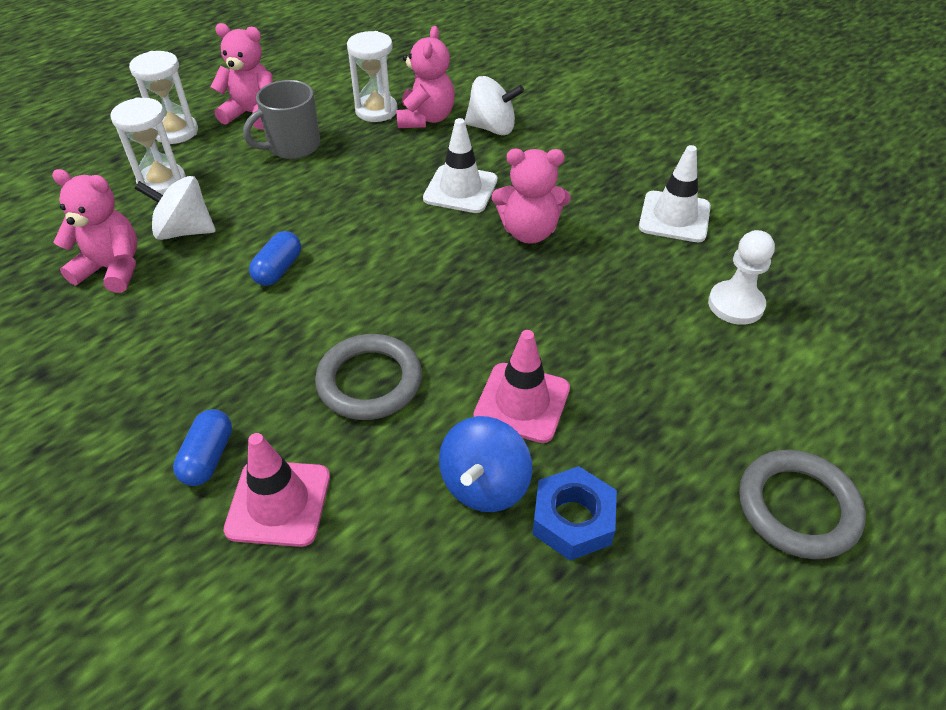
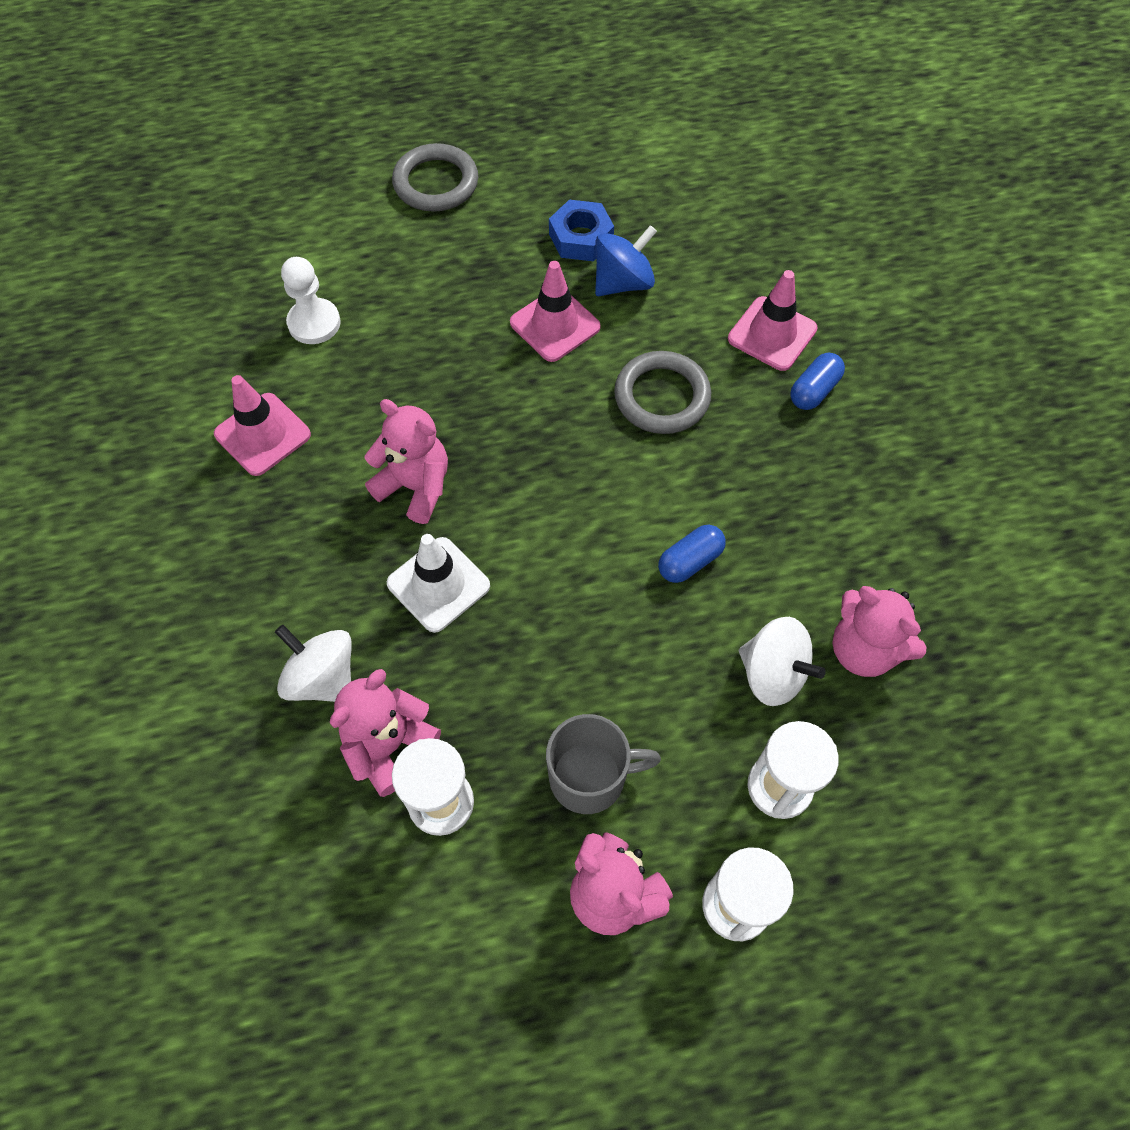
camera: 150 degrees left, 15 degrees up
white traffic cone [639,145,711,242] -> pink traffic cone [214,375,311,476]

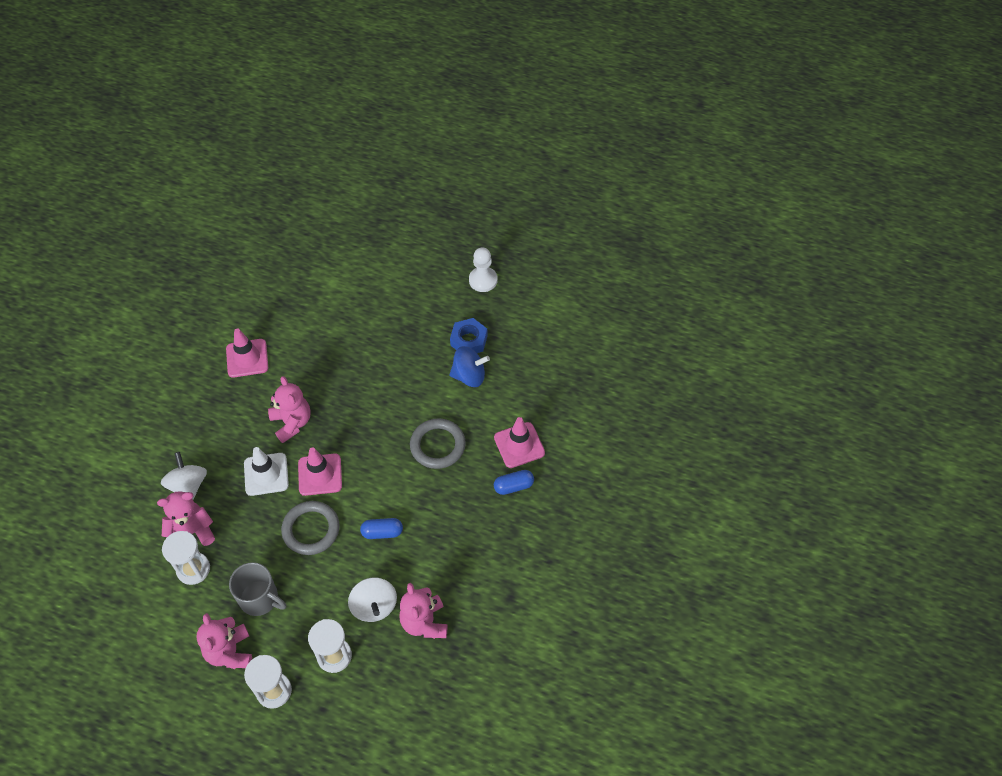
camera: 35 degrees right, 5 degrees down
white pawn [281,257,341,344] -> white pawn moved to [469,247,498,292]
grey ring [392,143,478,212] -> grey ring moved to [281,501,339,555]
pink traffic cone [510,261,601,362] -> pink traffic cone moved to [298,447,342,496]

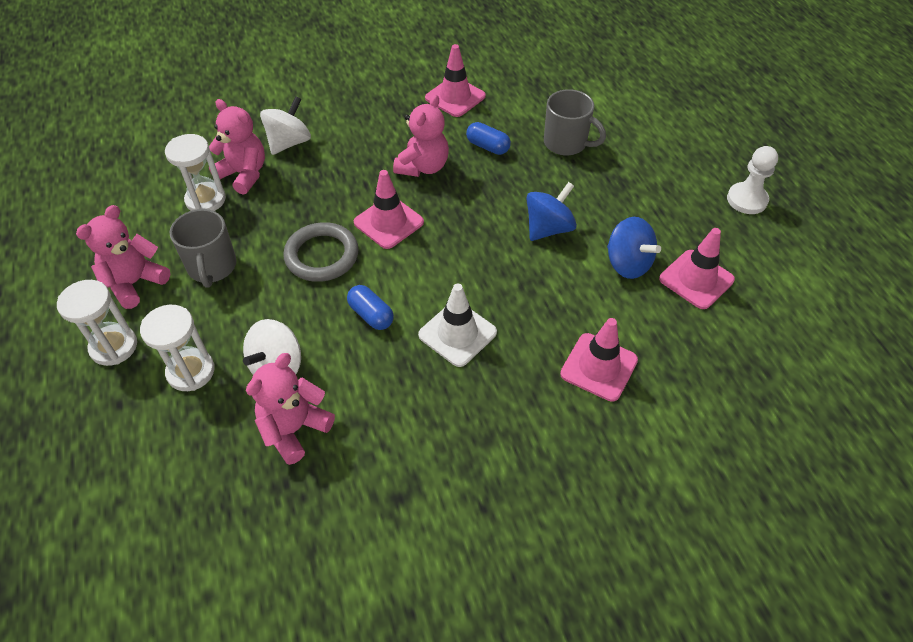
camera: 50 degrees right, 5 degrees down
white traffic cone [244,447,289,496] -> white traffic cone moved to [418,283,497,367]
grey ring [410,418,466,469] -> none
blue nut [450,318,488,353] -> none
blue capsule [494,470,534,495] -> blue capsule moved to [466,122,511,155]
none -> blue spinning top [526,182,577,241]
none -> grey mug [544,89,606,156]
none -> pink traffic cone [659,228,735,309]

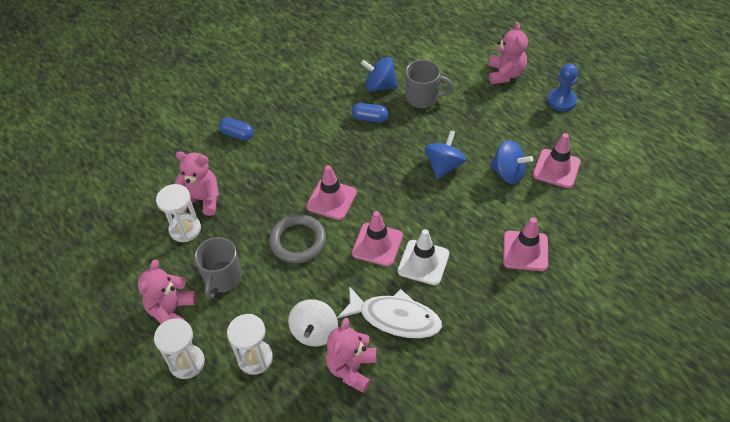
camera: 20 degrees left, 0 degrees up
grey mug [169,209,237,288] -> grey mug turned 45 degrees clockwise [194,237,242,299]
white spinning top [260,96,311,155] -> none
blue capsule [347,285,394,330] -> blue capsule moved to [219,117,254,141]
pink teddy bear [393,95,449,177] -> pink teddy bear moved to [489,22,528,84]
pink traffic cone [425,44,486,117] -> pink traffic cone moved to [352,211,403,266]
white pawn [727,146,778,214] -> blue pawn [548,64,578,111]
none -> white fish [337,286,442,338]
none -> blue spinning top [361,57,398,92]

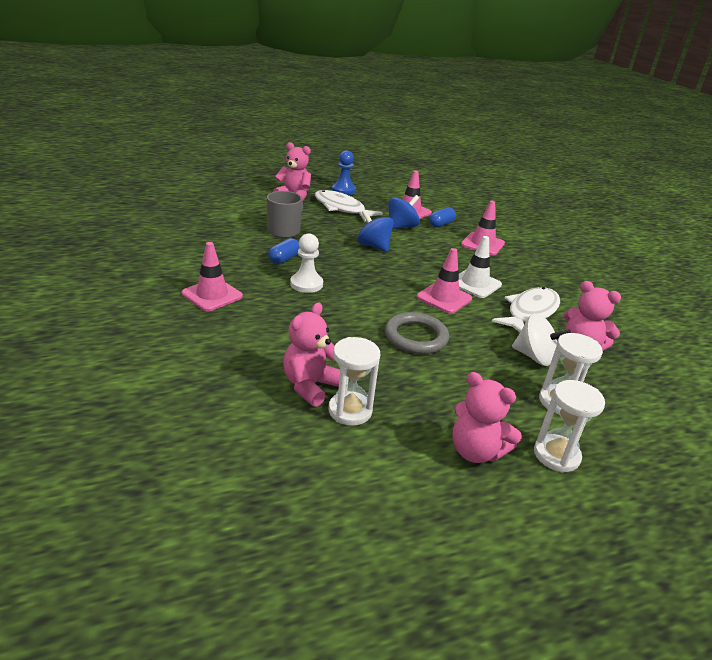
camera: 75 degrees left, 20 degrees down
grey mug [194,237,242,299] -> none
blue capsule [219,117,254,141] -> blue capsule moved to [429,207,456,227]
pink traffic cone [306,165,357,220] -> pink traffic cone moved to [181,242,243,311]
blue spinning top [361,57,398,92] -> none
none -> white pawn [290,233,323,293]
none -> white fish [315,190,383,221]

